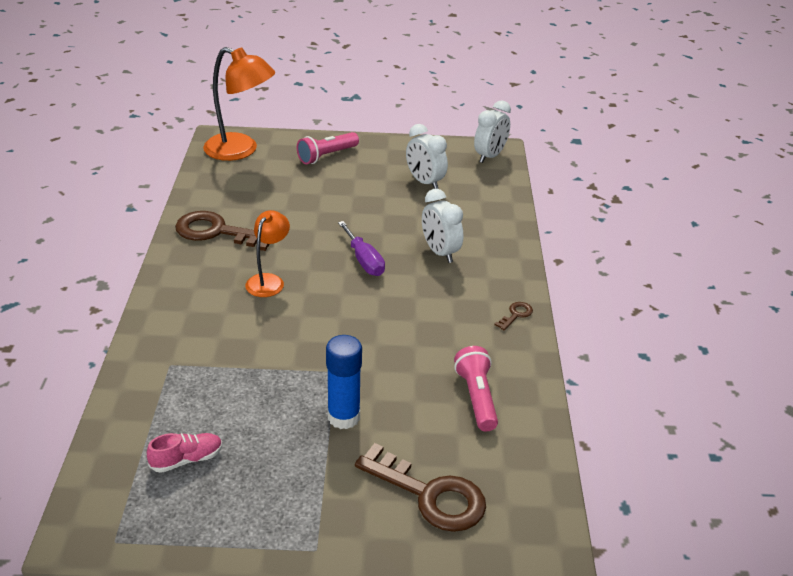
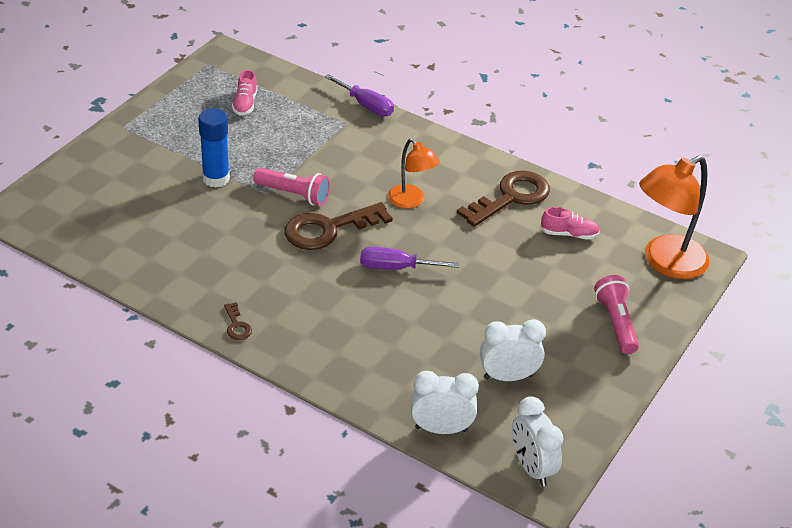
camera: 120 degrees right, 5 degrees up
brown key [355,443,486,532] -> brown key moved to [284,202,392,250]
white clock [422,189,463,263] -> white clock moved to [411,371,479,434]
pink flashlight [454,346,498,431] -> pink flashlight moved to [253,168,330,206]
none -> purple screwdriver [325,74,394,116]
none -> pink shoe [540,207,600,239]

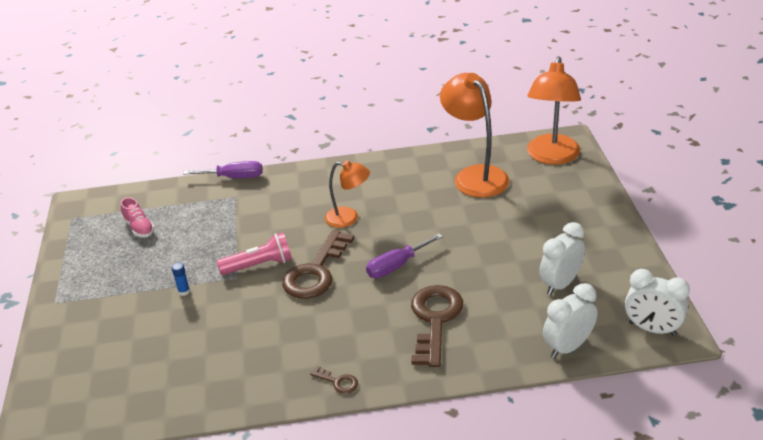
camera: 35 degrees left, 5 degrees down
blue glue stick [198,108,230,188] -> blue glue stick [172,263,190,296], size x0.44
brown key [457,171,550,227] -> brown key moved to [411,285,463,367]
pink shoe [540,207,600,239] -> orange lamp [440,73,510,198]
pink flashlight [594,275,639,354] -> none

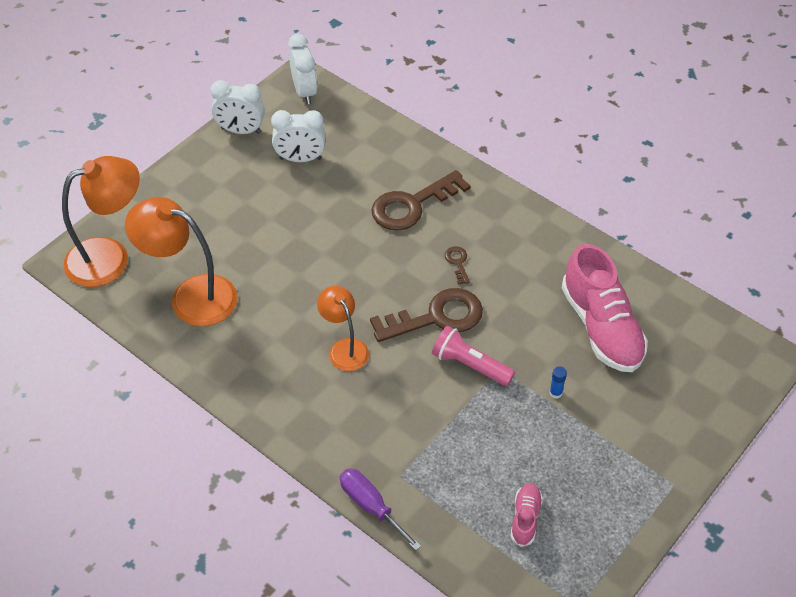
camera: 135 degrees left, 15 degrees up
brown key [310,366,358,394] -> brown key moved to [445,246,470,285]
purple screwdriver [366,233,443,278] -> none
orange lamp [440,73,510,198] -> orange lamp turned 90 degrees clockwise [125,197,238,326]
white clock [543,283,597,359] -> white clock moved to [210,80,265,134]
none -> pink shoe [562,244,648,372]

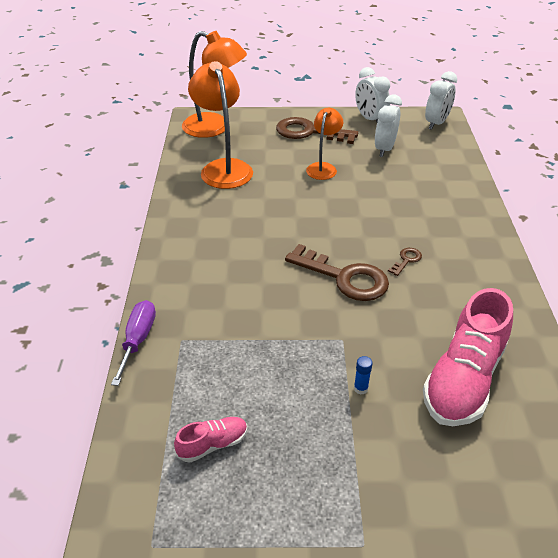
camera: 50 degrees right, 10 degrees down
white clock [271,110,326,162] -> white clock turned 60 degrees clockwise [375,94,402,157]
orange lamp [317,286,369,371] -> orange lamp moved to [306,108,343,180]
brown key [372,170,470,230] -> brown key moved to [276,117,358,144]
pink flashlight [432,326,515,386] -> none

